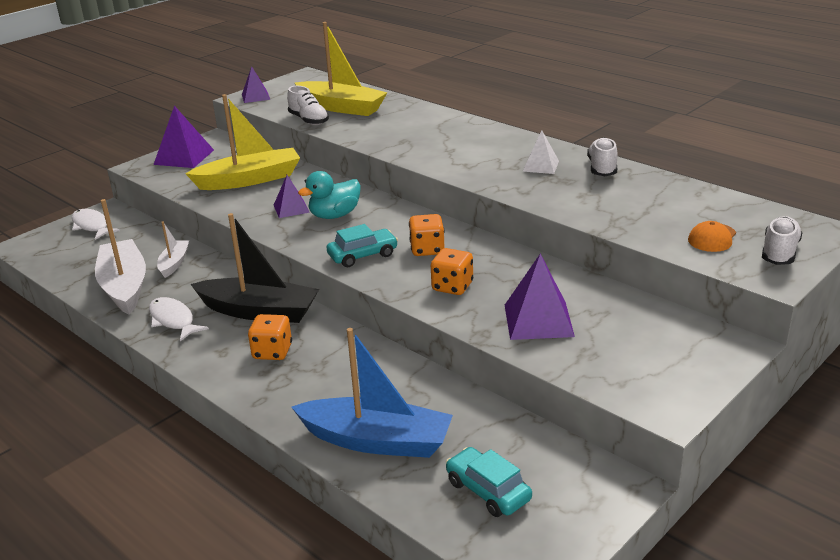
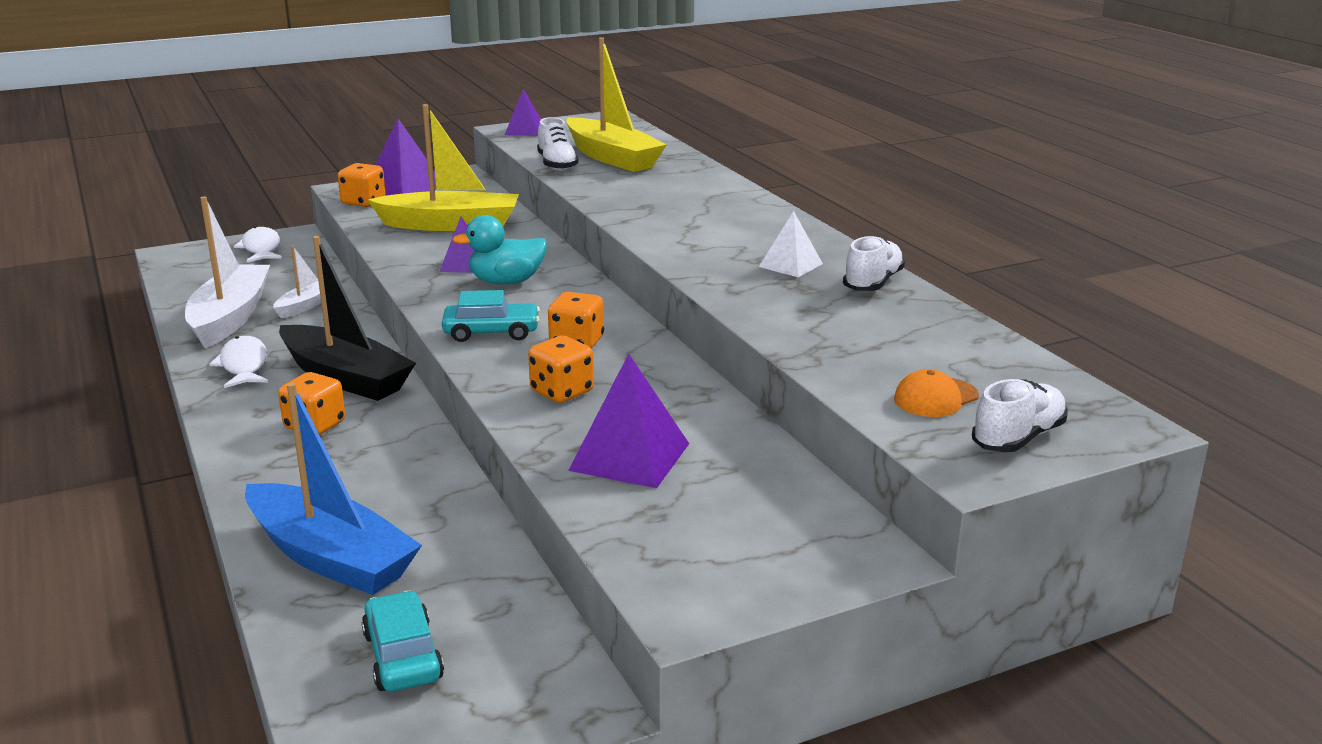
camera: 20 degrees right, 5 degrees down
none -> orange dice [338,163,386,207]

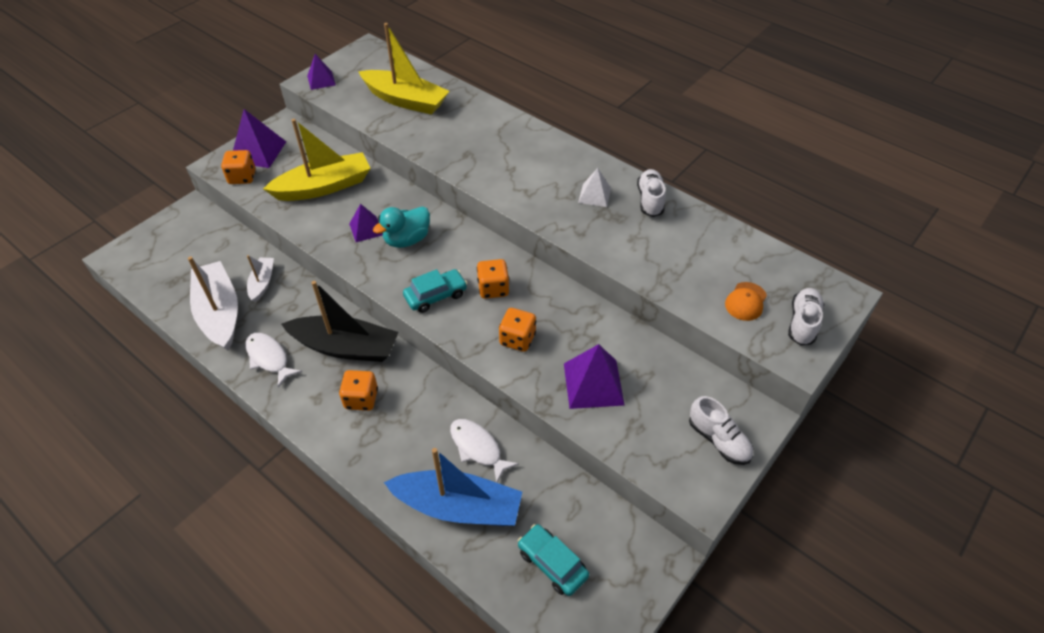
camera: 25 degrees left, 25 degrees up
white fish [234,227,282,262] -> white fish moved to [450,419,519,483]
white shoe [537,117,579,171] -> white shoe moved to [689,396,753,465]

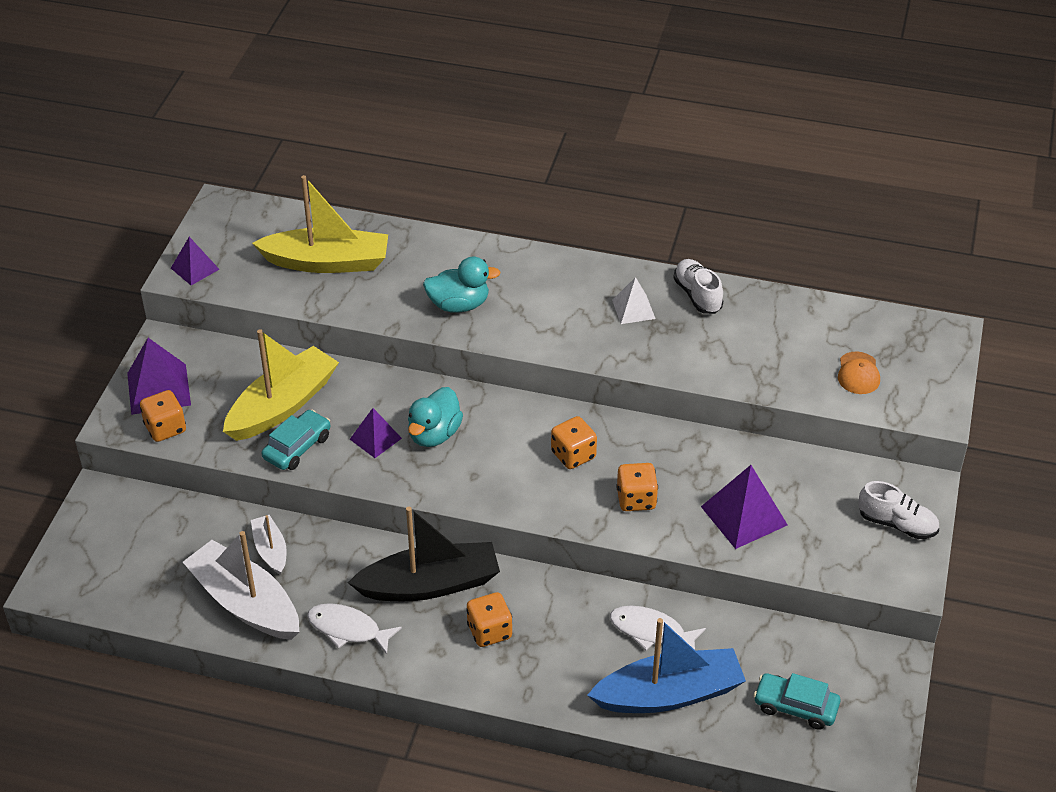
camera: 25 degrees left, 5 degrees down
turquoise car [403,269,467,313] -> turquoise car moved to [262,409,331,470]
white shoe [788,288,824,345] -> none
none -> turquoise duck [423,256,501,313]

